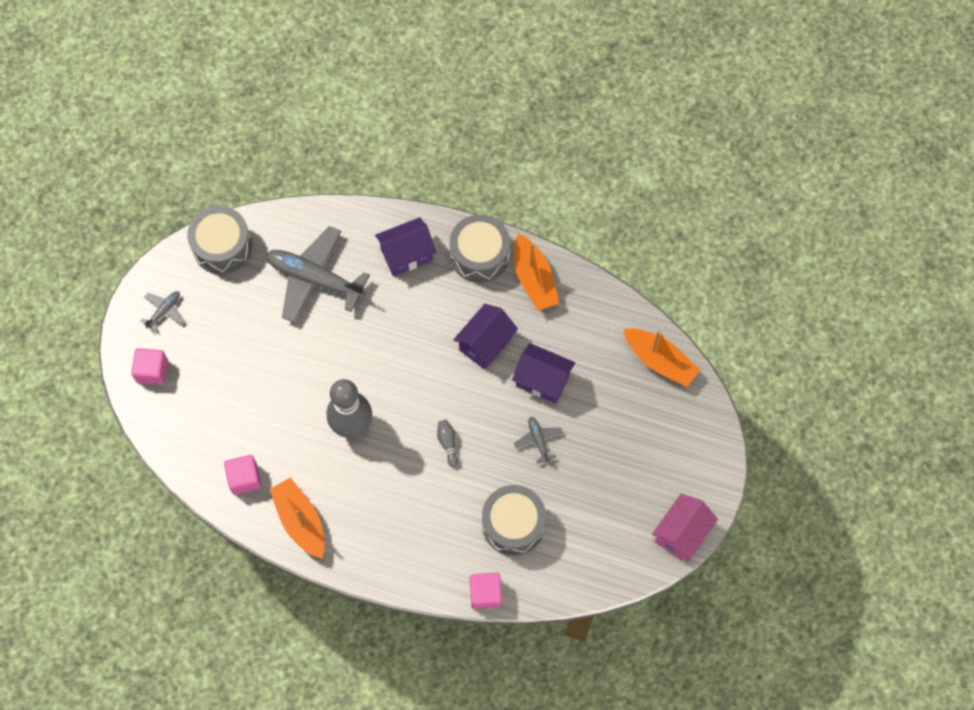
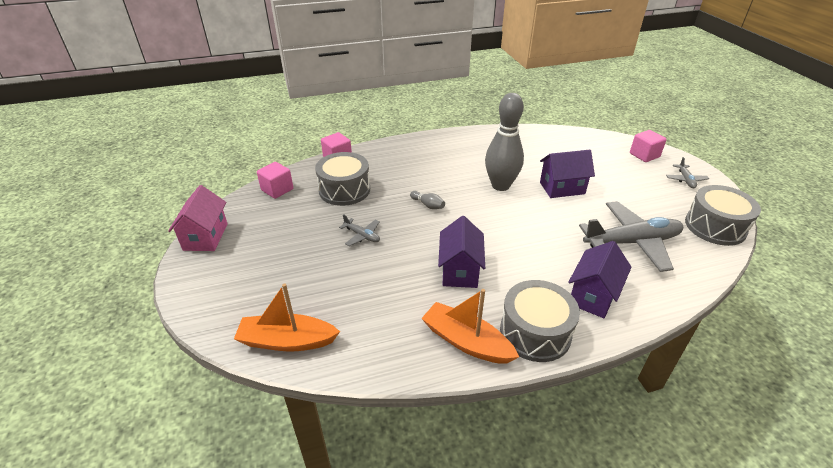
camera: 145 degrees right, 30 degrees down
pink cube [224,455,261,495] -> pink cube moved to [257,162,293,199]
orange boat [269,477,325,559] -> none
purple house [512,343,575,403] -> purple house moved to [540,150,595,198]

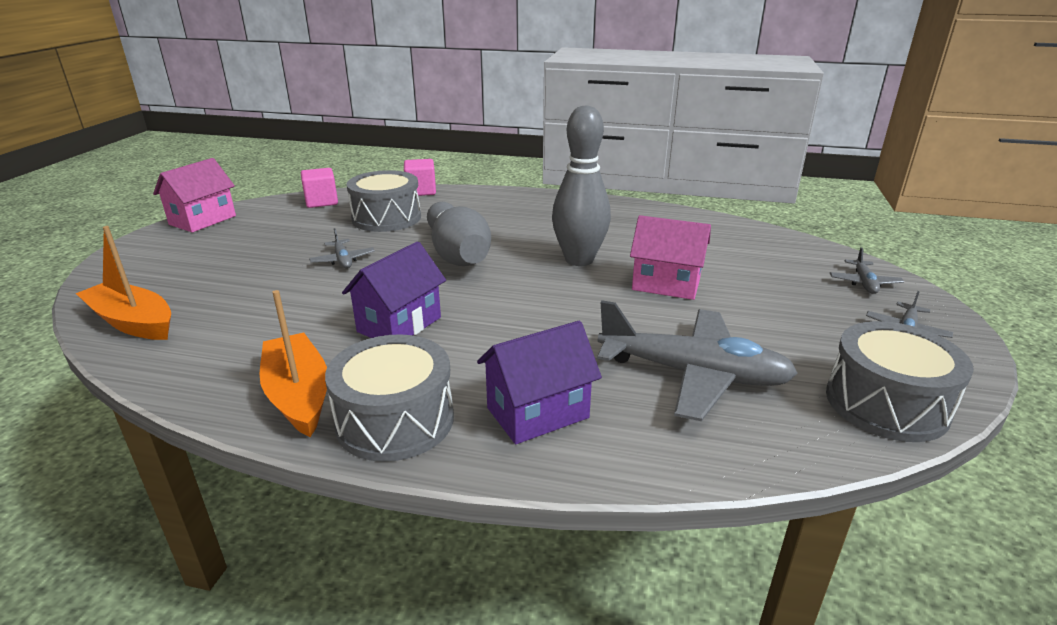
camera: 30 degrees right, 10 degrees down
grey bowling pin [410,191,445,209] -> grey bowling pin [427,202,491,266], size x2.50
purple house [540,150,595,198] -> pink house [630,215,711,300]
pink cube [630,130,667,162] -> grey plane [830,247,904,294]

